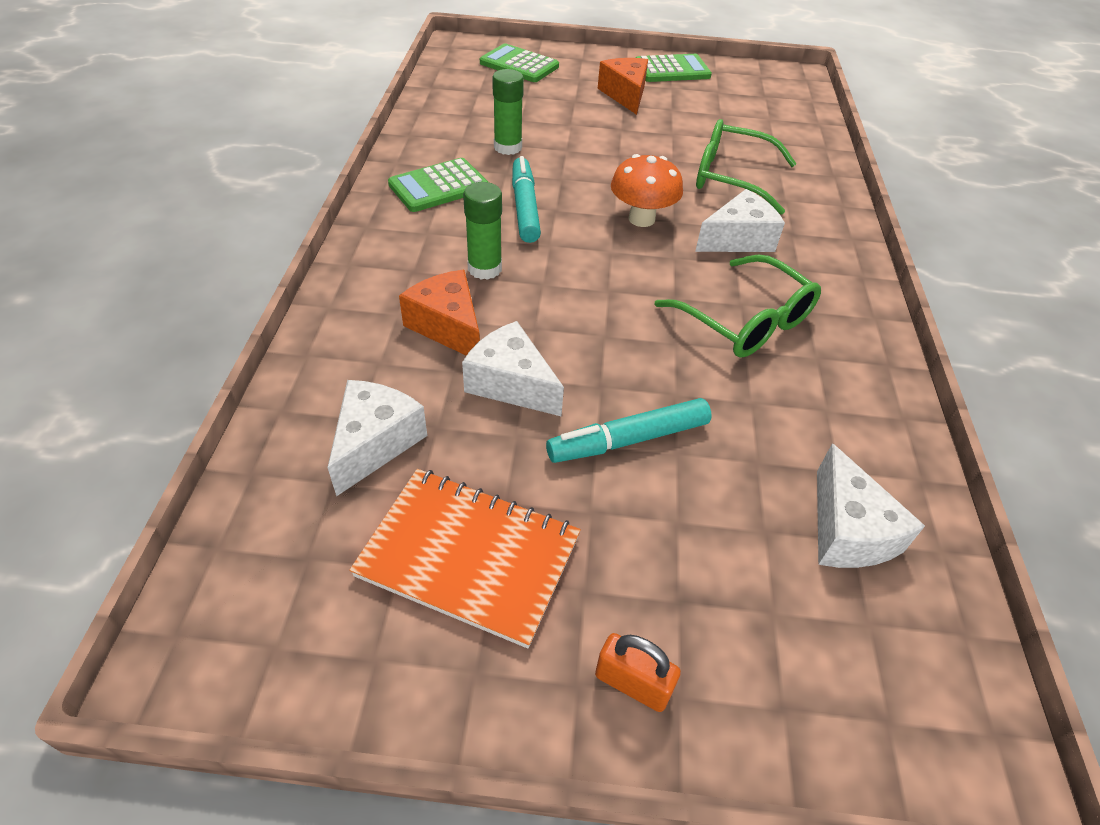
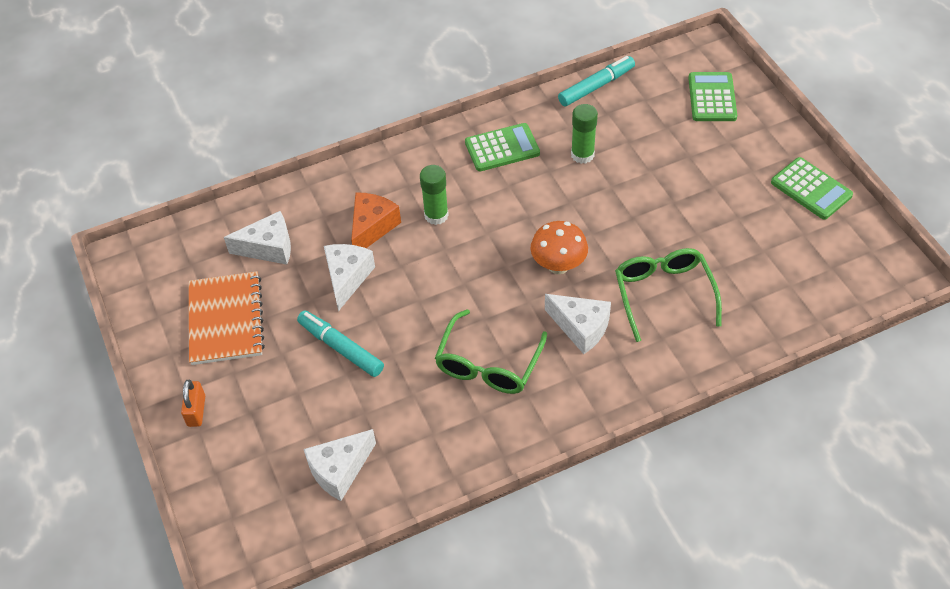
camera: 65 degrees right, 5 degrees up
green calculator [388,158,488,212] -> green calculator turned 135 degrees clockwise [465,123,540,171]
turquoise marker [512,156,541,243] -> turquoise marker moved to [558,56,635,106]
orange cheese [598,58,648,115] -> none

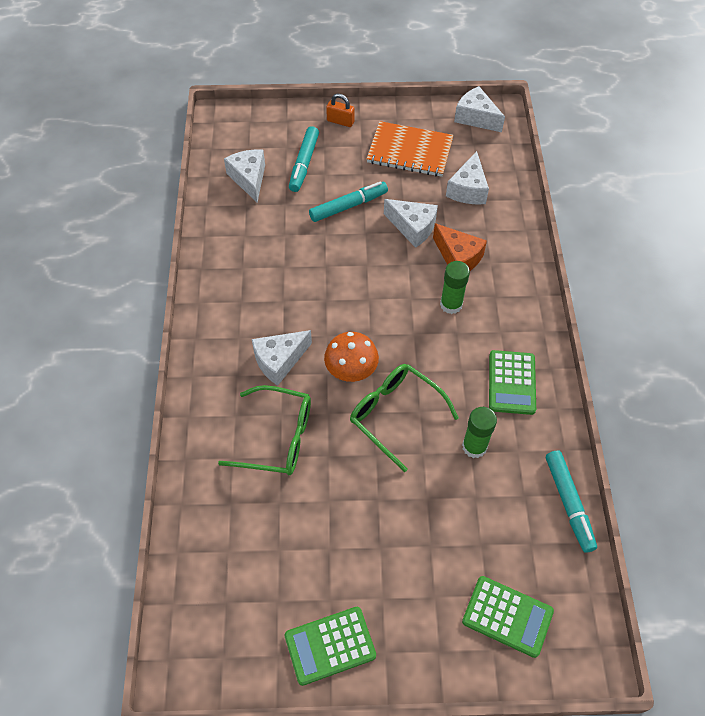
camera: 110 degrees right, 5 degrees up
green glasses [435,309,547,394] -> green glasses moved to [350,364,459,472]
none -> turquoise marker [289,126,319,192]
none -> white cheese [454,86,505,132]

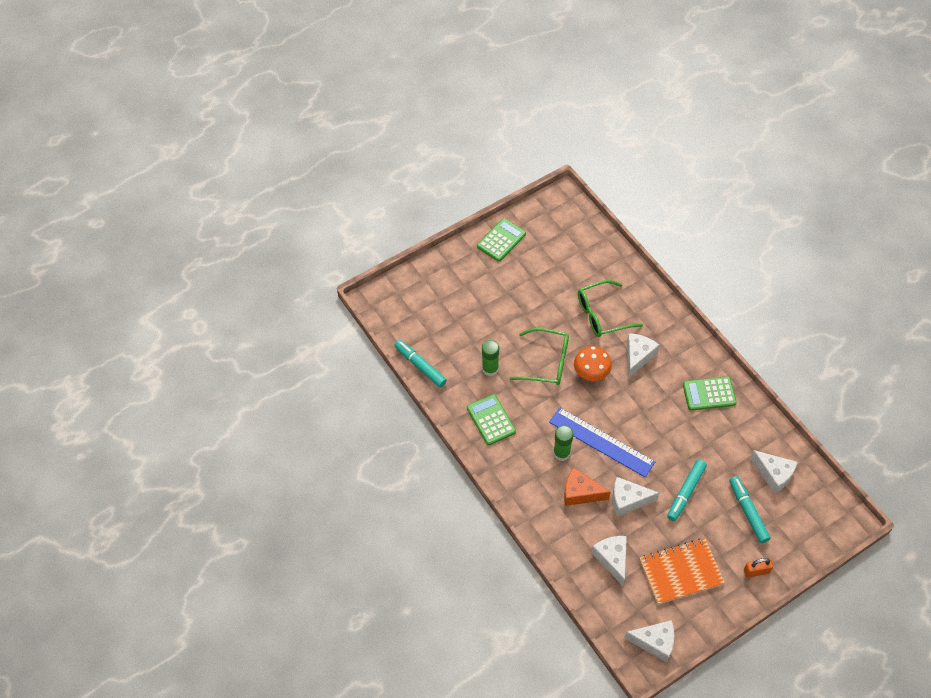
camera: 150 degrees right, 0 degrees up
green calculator [462,576,554,658] -> green calculator moved to [683,377,737,411]
none -> blue ruler [549,407,655,477]

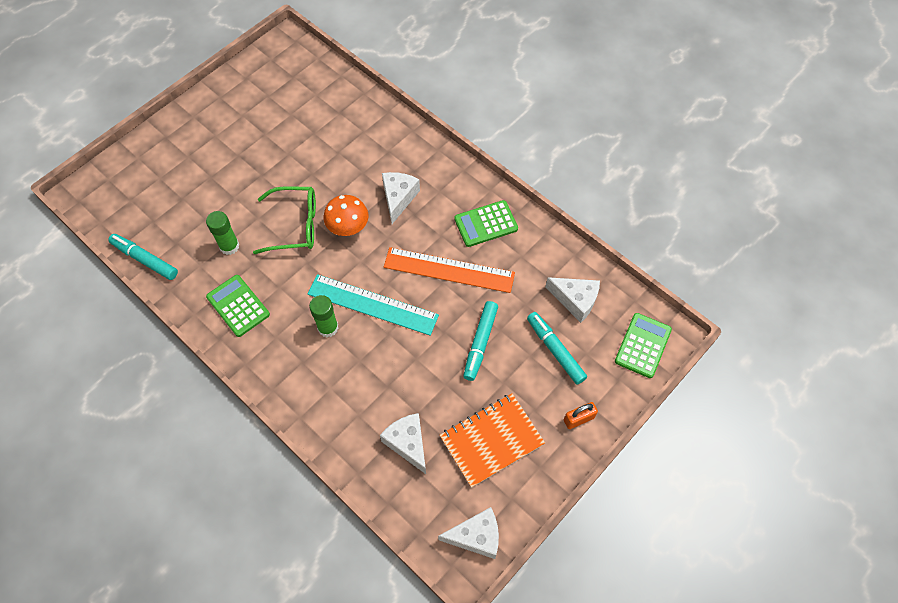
camera: 15 degrees left, 5 degrees up
green calculator [477,218,526,262] -> green calculator moved to [615,313,672,378]
blue ruler [549,407,655,477] -> turquoise ruler [308,274,439,336]
orange cheese [564,467,610,506] -> none
green glasses [578,280,643,337] -> none
white cheese [612,477,659,517] -> none
none -> orange ruler [384,247,515,293]

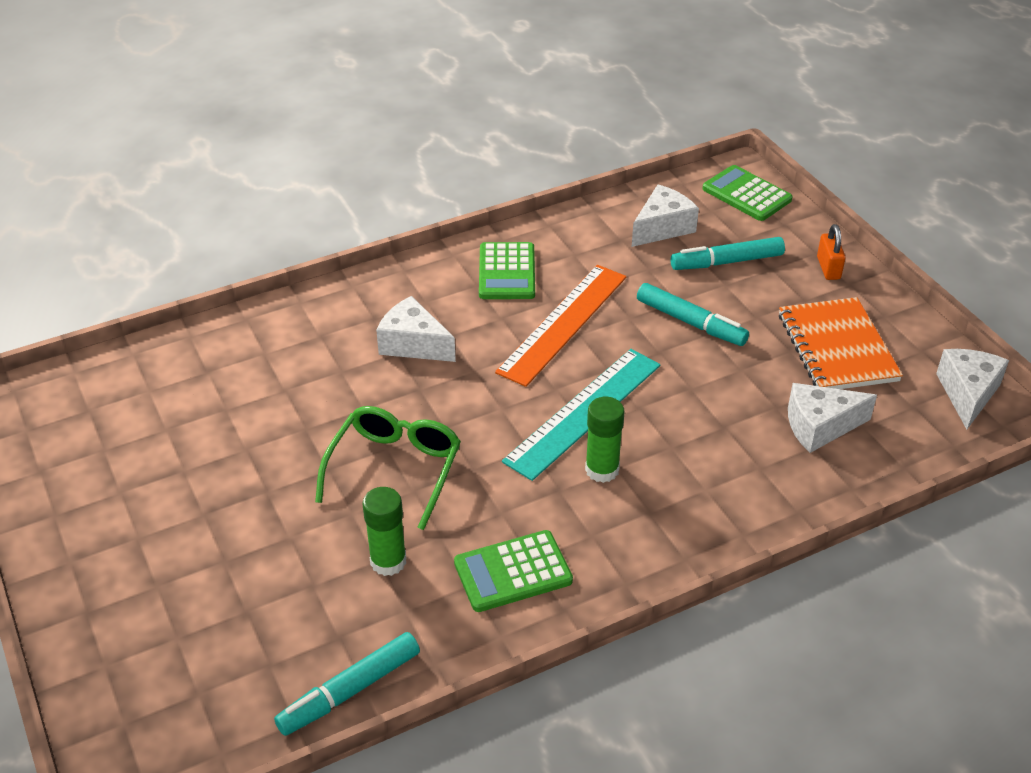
camera: 70 degrees left, 20 degrees down
orange mushroom [324,195,368,236] -> none

